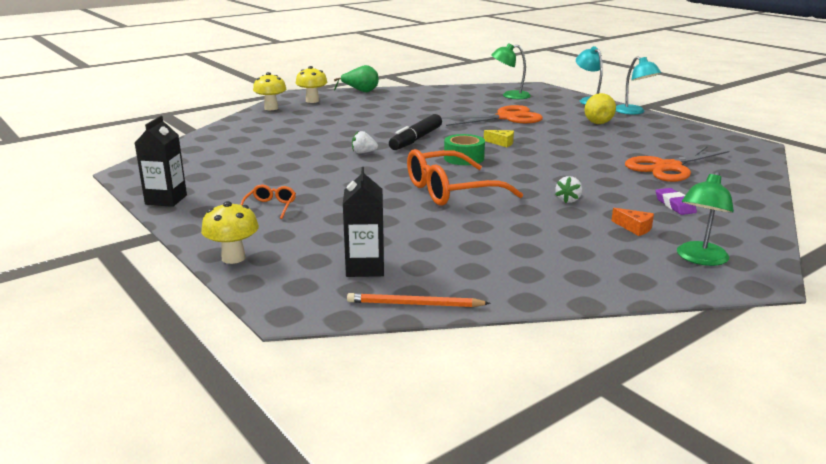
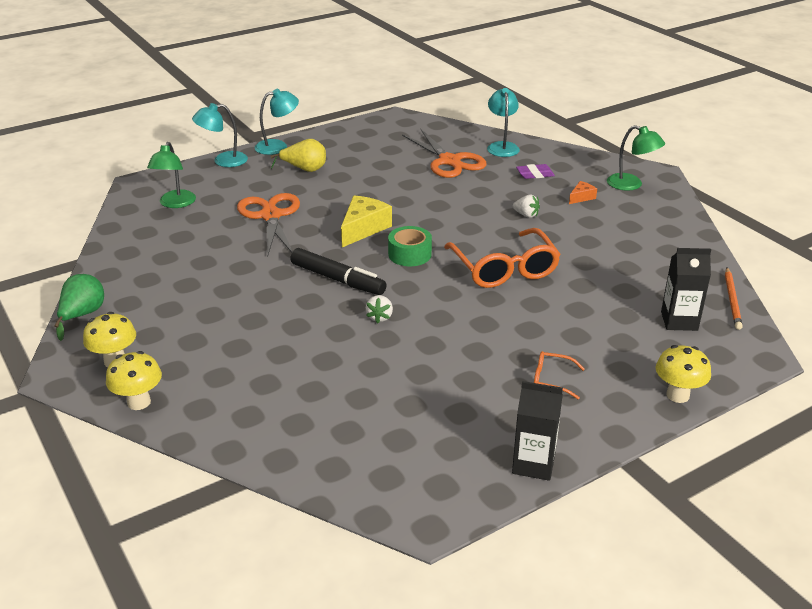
camera: 85 degrees left, 10 degrees up
yellow cheese [484,130,514,147] -> yellow cheese [341,195,392,247], size x1.93
none -> turquoise lamp [487,88,520,157]

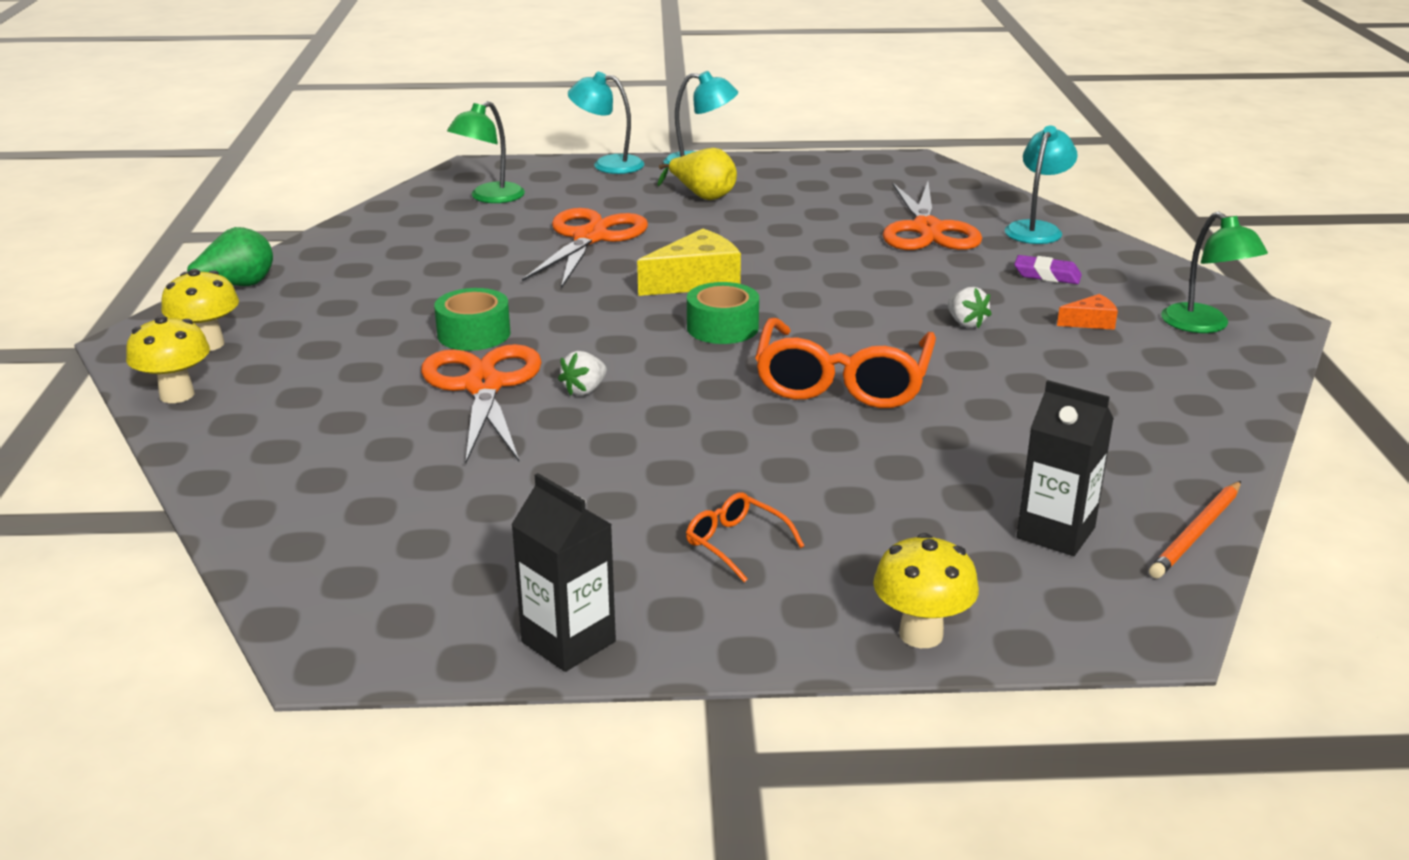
camera: 30 degrees right, 5 degrees down
black marker [290,248,387,295] -> none
none -> orange scissors [421,344,542,463]
none -> green tape [434,288,511,351]

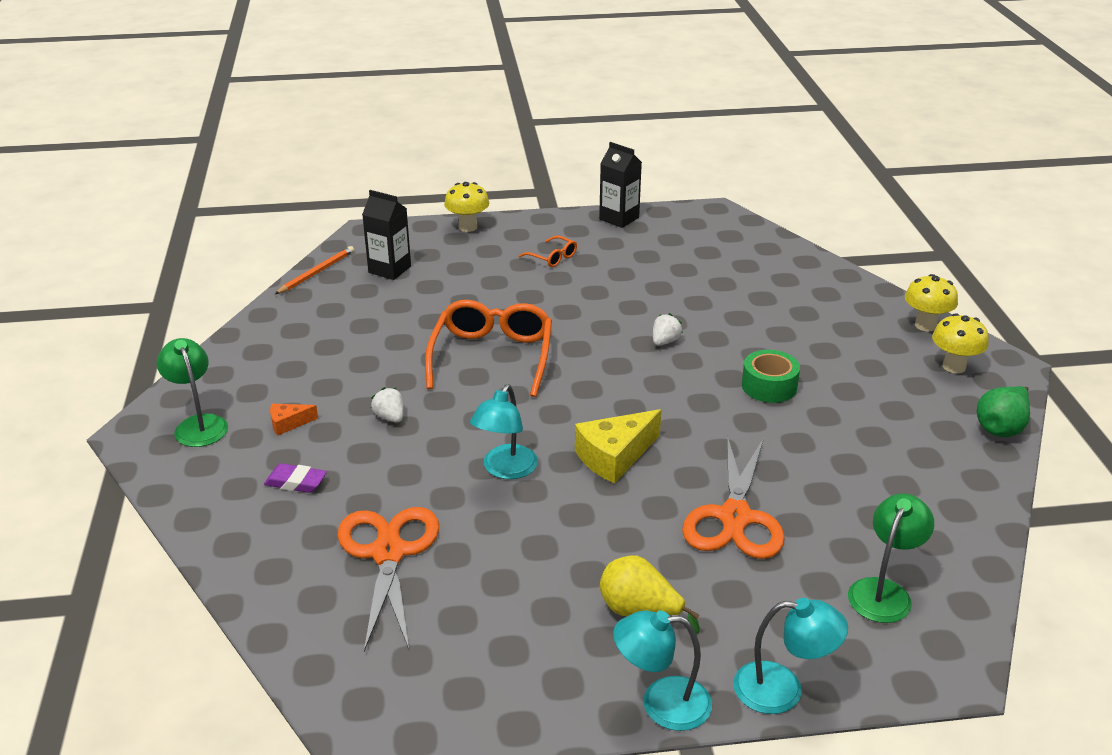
camera: 175 degrees right, 5 degrees up
orange scissors [421,344,542,463] -> none
green tape [687,282,759,344] -> none
turquoise lamp [1005,125,1078,244] -> turquoise lamp moved to [470,384,538,479]

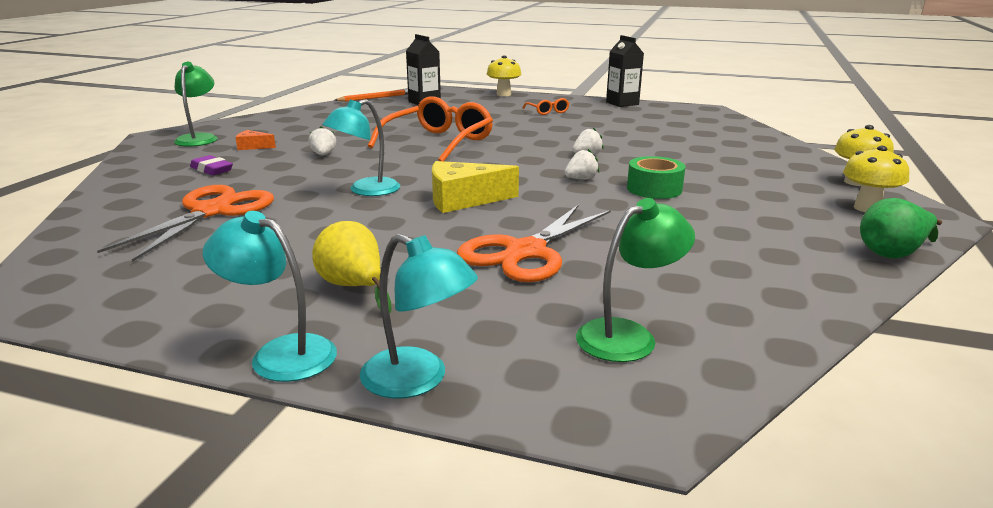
camera: 25 degrees right, 10 degrees down
none -> white strawberry [565,149,599,179]

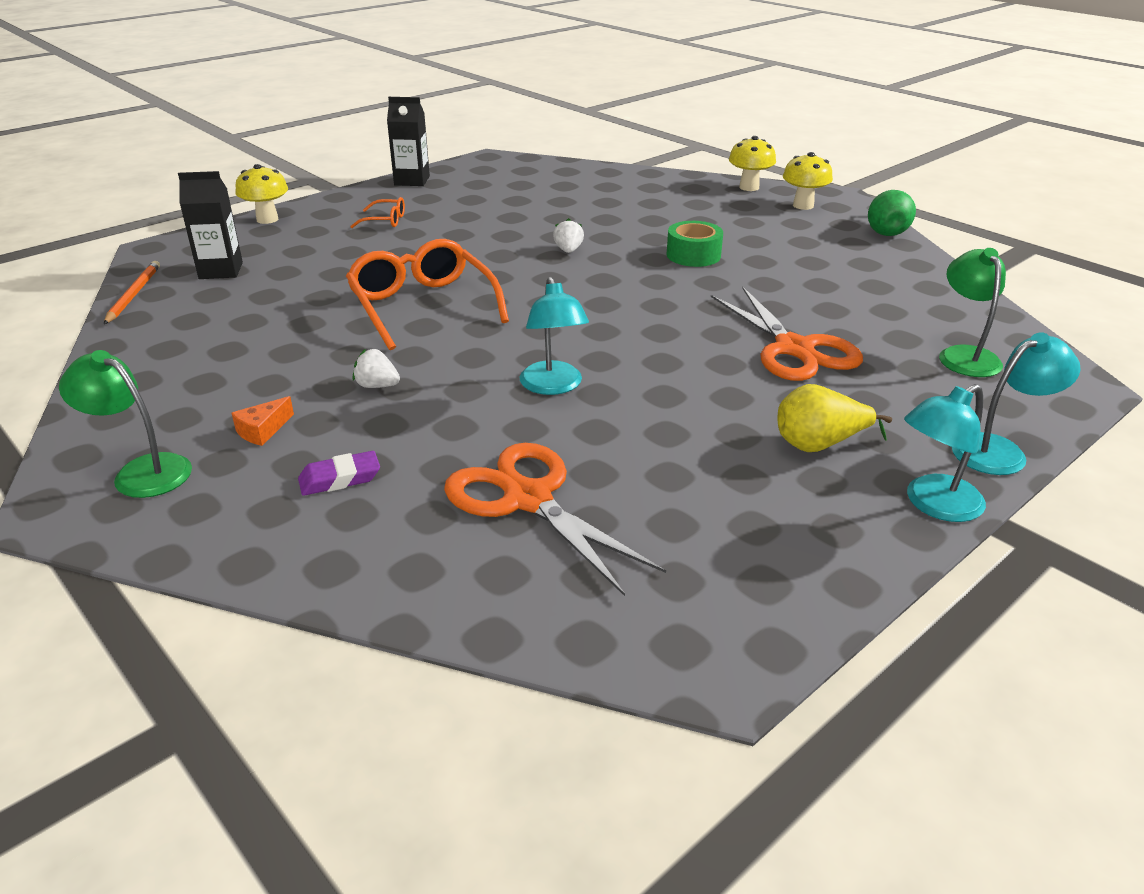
camera: 60 degrees left, 10 degrees up
yellow cheese [432,161,519,213] -> none
white strawberry [565,149,599,179] -> none

